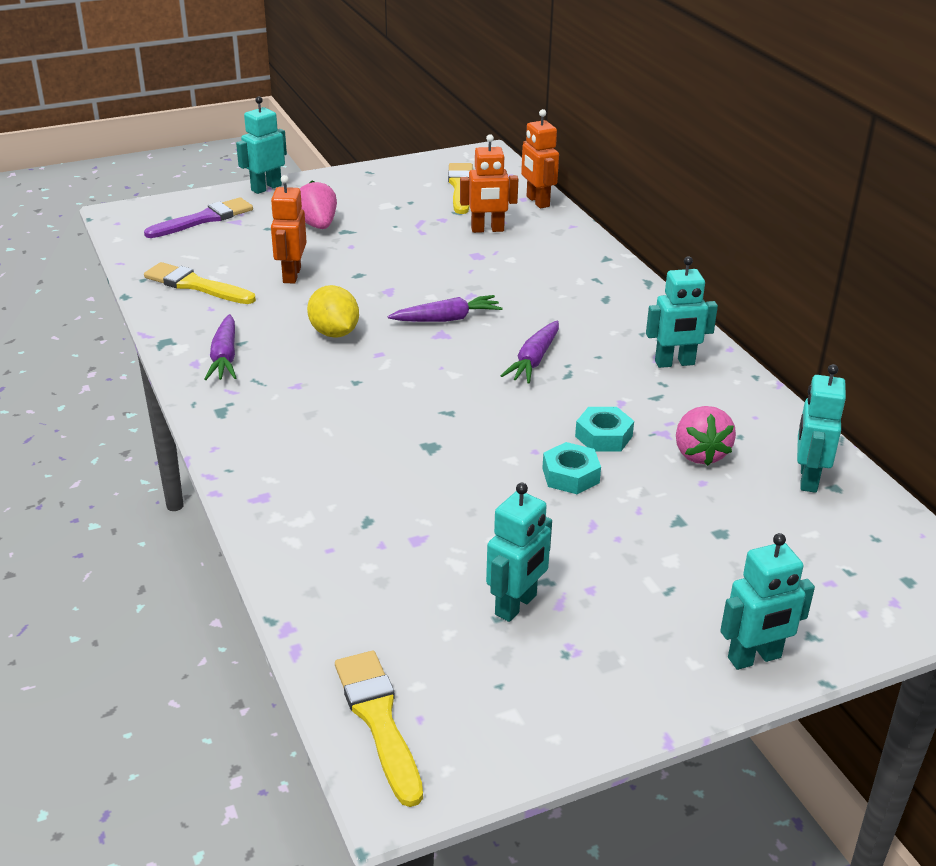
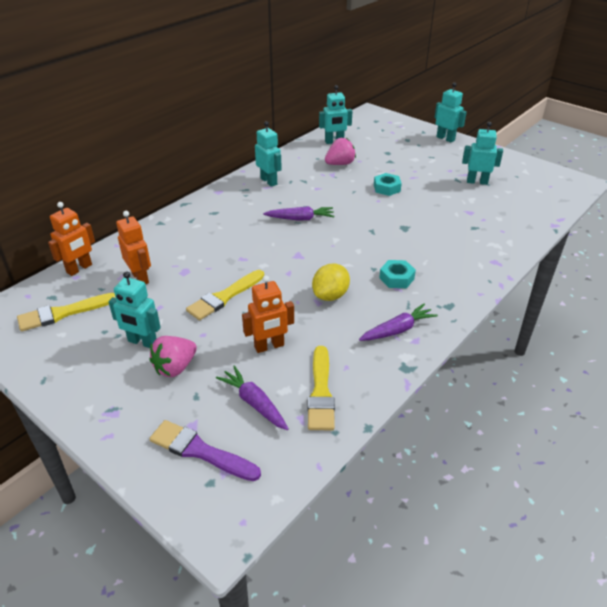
camera: 115 degrees left, 5 degrees up
turquoise robot [236,96,287,194] -> turquoise robot moved to [108,271,161,348]
yellow brush [335,651,423,807] -> yellow brush moved to [186,270,264,320]
purple carrot [387,295,503,322] -> purple carrot moved to [216,365,289,430]
turquoise nut [575,407,634,452] -> turquoise nut moved to [379,260,416,288]

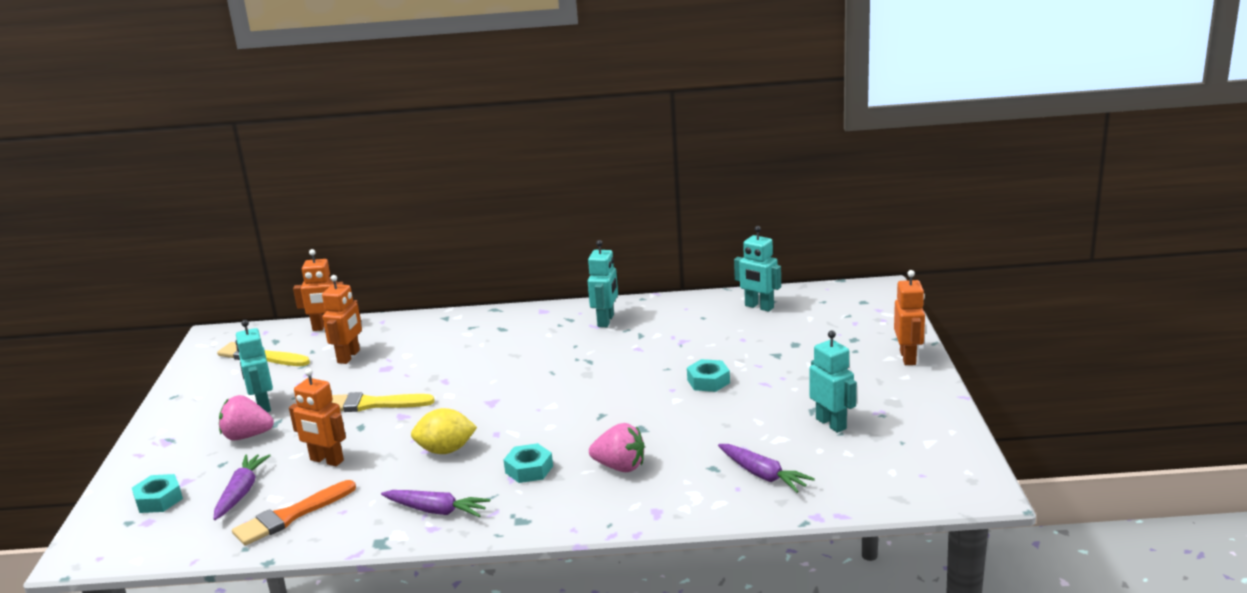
camera: 50 degrees right, 15 degrees down
purple brush [149,420,261,481] -> turquoise nut [132,474,183,513]
purple carrot [263,206,334,221] -> purple carrot moved to [718,444,815,493]
yellow brush [307,346,335,431] -> orange brush [232,480,356,546]
pink strawberry [325,138,356,165] -> pink strawberry moved to [589,423,645,472]
turquoise robot [435,82,467,143] -> orange robot [894,270,925,365]

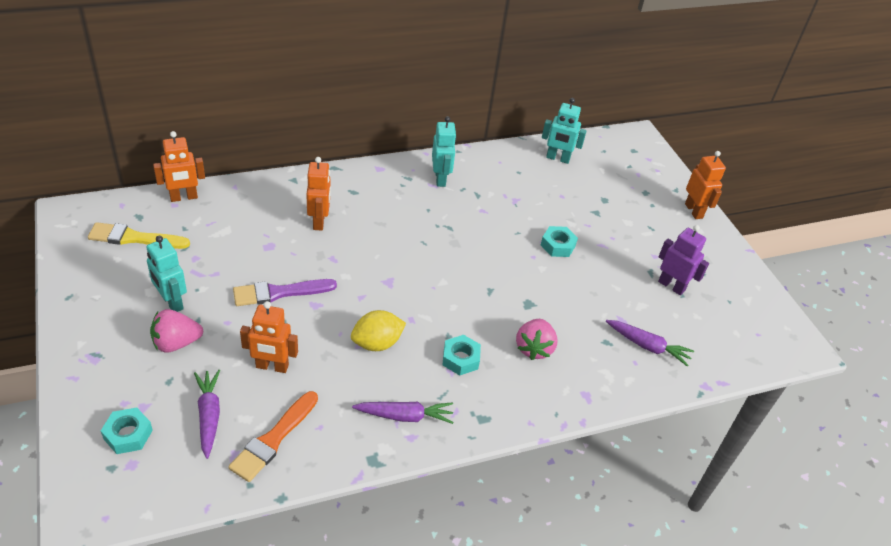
camera: 25 degrees left, 20 degrees up
orange robot [322,275,362,364] -> orange robot moved to [306,157,331,230]
yellow brush [332,392,435,412] -> purple brush [233,279,337,306]
pink strawberry [589,423,645,472] -> pink strawberry turned 105 degrees clockwise [516,319,558,360]
turquoise robot [809,330,857,433] -> purple robot [658,225,709,295]

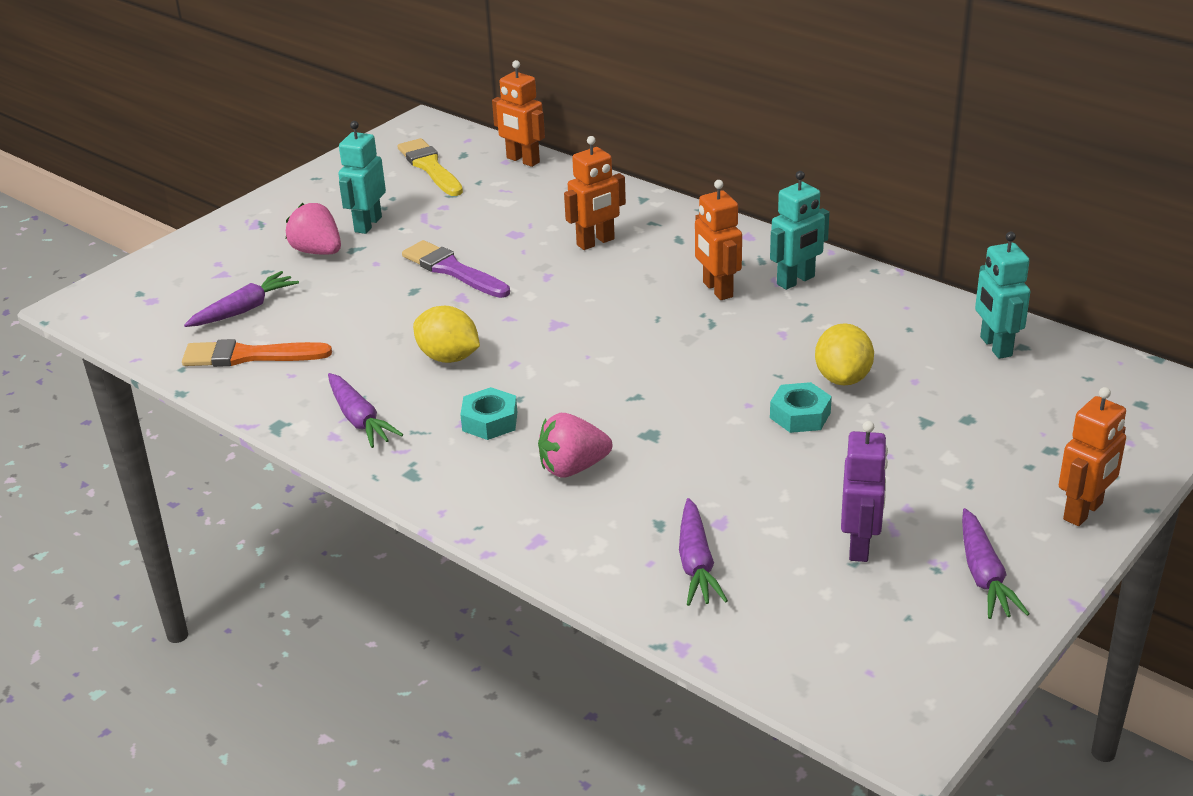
camera: 65 degrees right, 10 degrees down
turquoise nut [101,408,153,454] -> none
orange robot [240,301,298,373] -> orange robot moved to [695,180,742,300]
none -> yellow lemon [815,323,874,385]
none -> purple carrot [962,508,1029,619]

